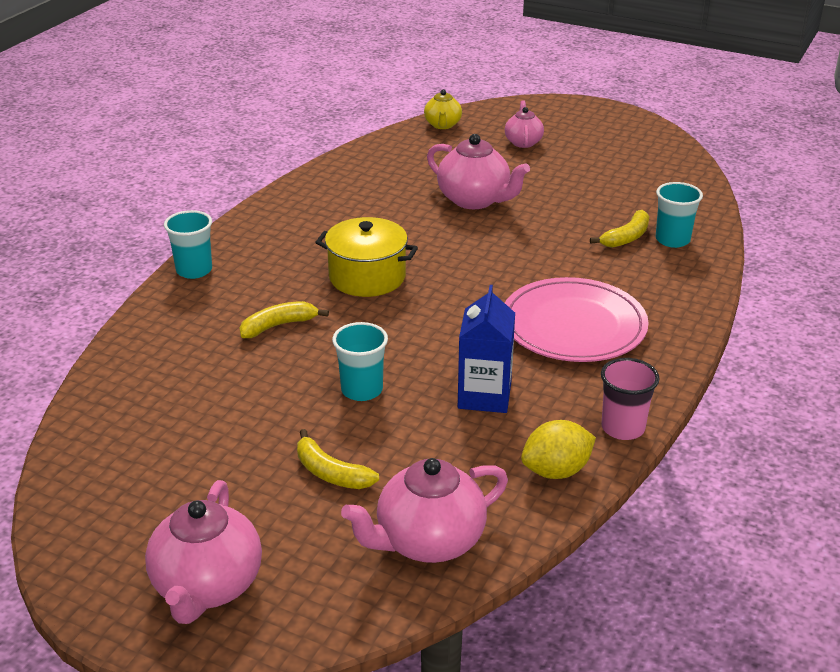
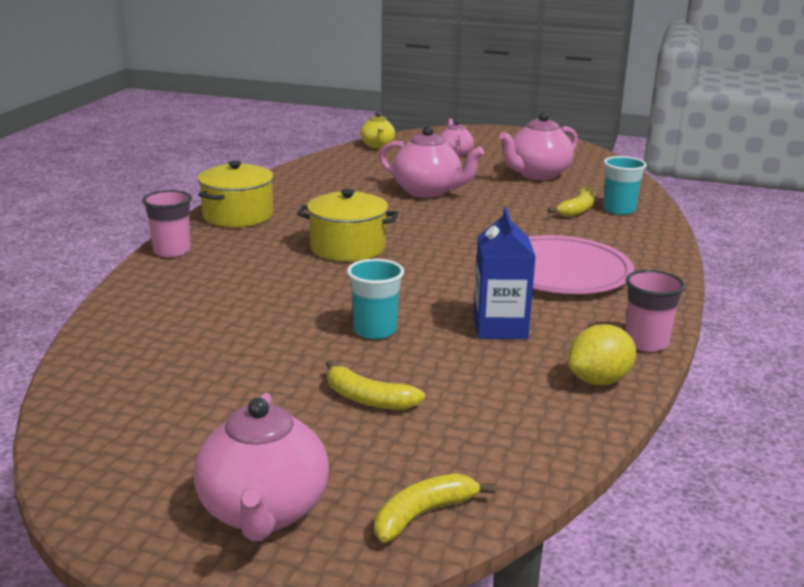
camera: 10 degrees left, 10 degrees down
turquoise cup [164,210,212,279] -> pink cup [142,190,192,257]
yellow banana [239,301,329,338] -> yellow banana moved to [374,473,495,543]
pink teapot [341,458,508,563] -> pink teapot moved to [499,112,578,180]
none -> yellow pot [198,161,274,227]

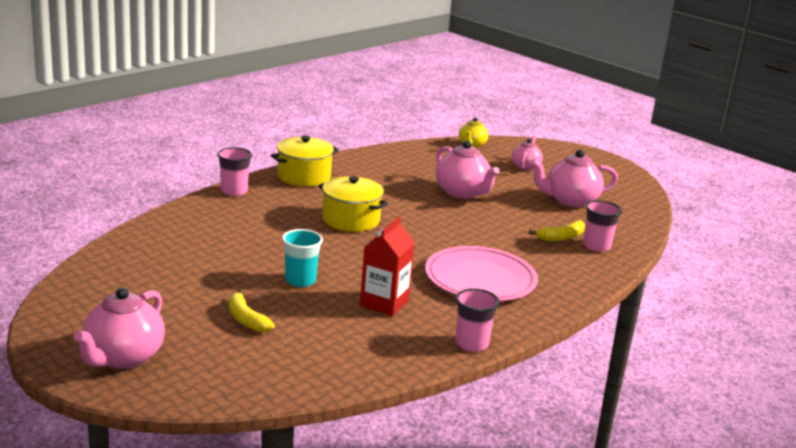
camera: 25 degrees right, 0 degrees up
yellow banana [374,473,495,543] -> none
blue carton [473,207,536,339] -> red carton [360,217,415,316]
yellow lemon [568,324,636,385] -> none
turquoise cup [603,156,647,215] -> pink cup [583,200,622,252]

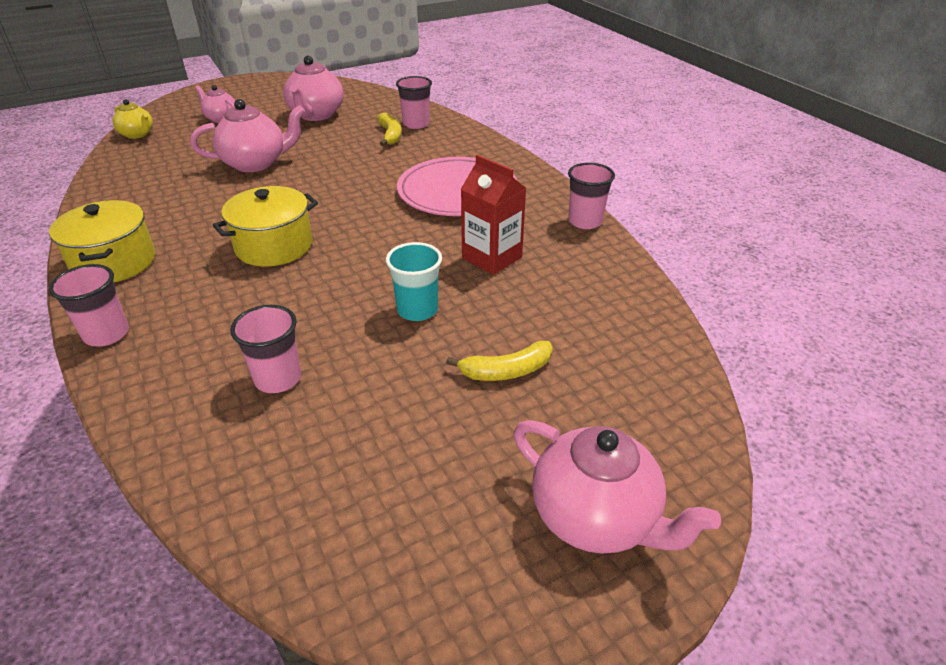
camera: 70 degrees left, 15 degrees up
none -> pink cup [230,305,301,393]

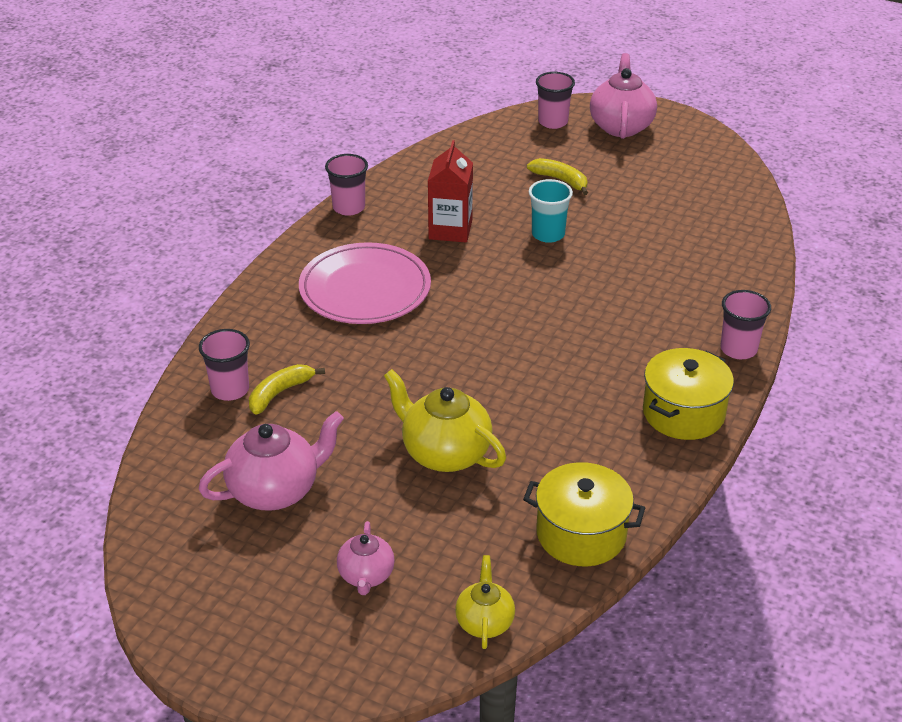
camera: 125 degrees left, 0 degrees up
pink teapot [190,99,305,172] -> yellow teapot [384,369,506,472]
yellow pot [213,186,318,267] -> yellow pot moved to [523,462,645,566]
pink cup [230,305,301,393] -> pink cup moved to [536,72,575,129]

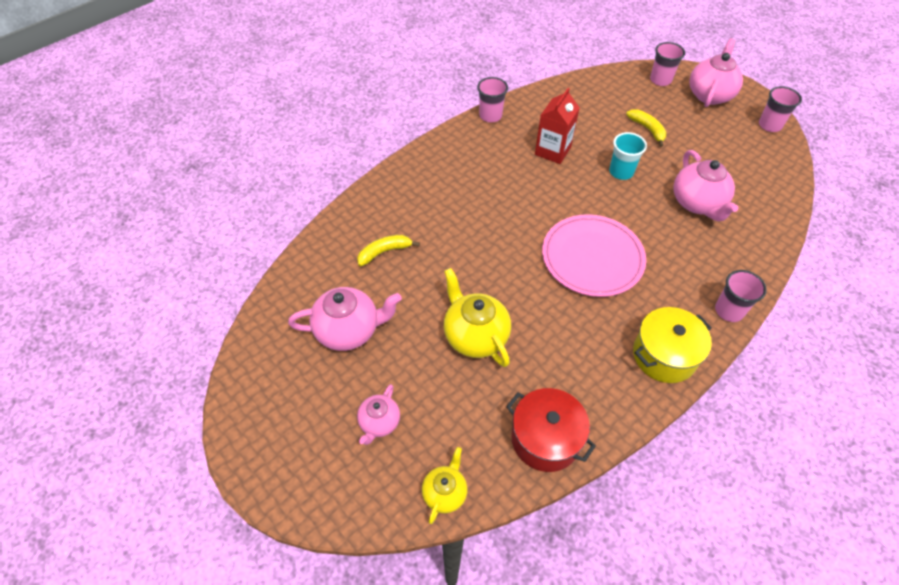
camera: 20 degrees right, 15 degrees up
pink cup [199,329,250,401] -> pink cup moved to [759,86,802,132]
pink plate [299,242,431,324] -> pink plate moved to [542,214,646,297]
yellow pot [523,462,645,566] -> red pot [506,388,596,472]
none -> pink teapot [673,150,738,221]

